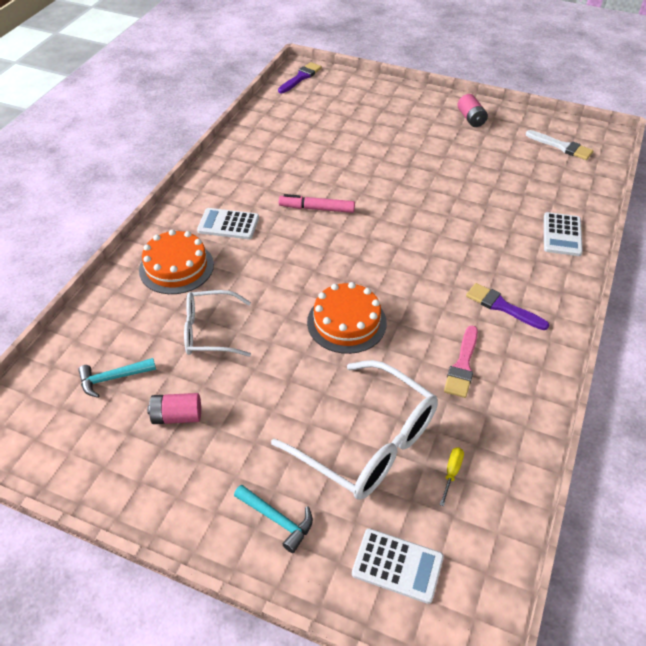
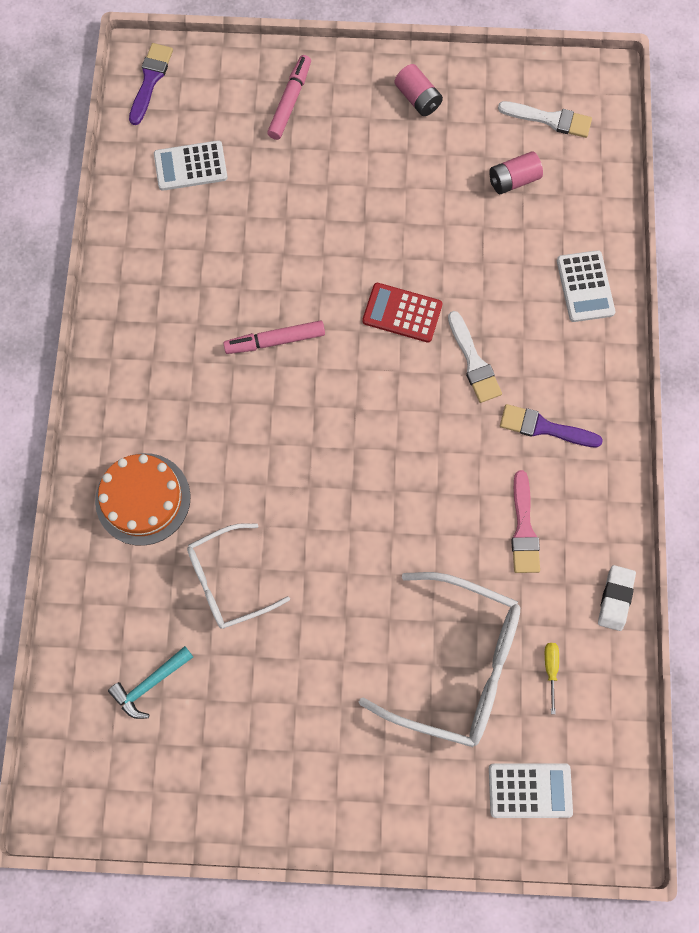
camera: 20 degrees left, 25 degrees up
pink battery [147,393,201,424] -> pink battery moved to [489,151,543,194]
white calculator [197,208,259,239] -> white calculator moved to [154,140,228,191]
turquoise hammer [234,485,313,553] -> none
orange cake [307,282,387,354] -> none
none -> pink marker [267,55,311,140]
none -> red calculator [362,283,443,343]
none -> white brush [448,311,502,403]
none -> white eraser [598,565,636,631]

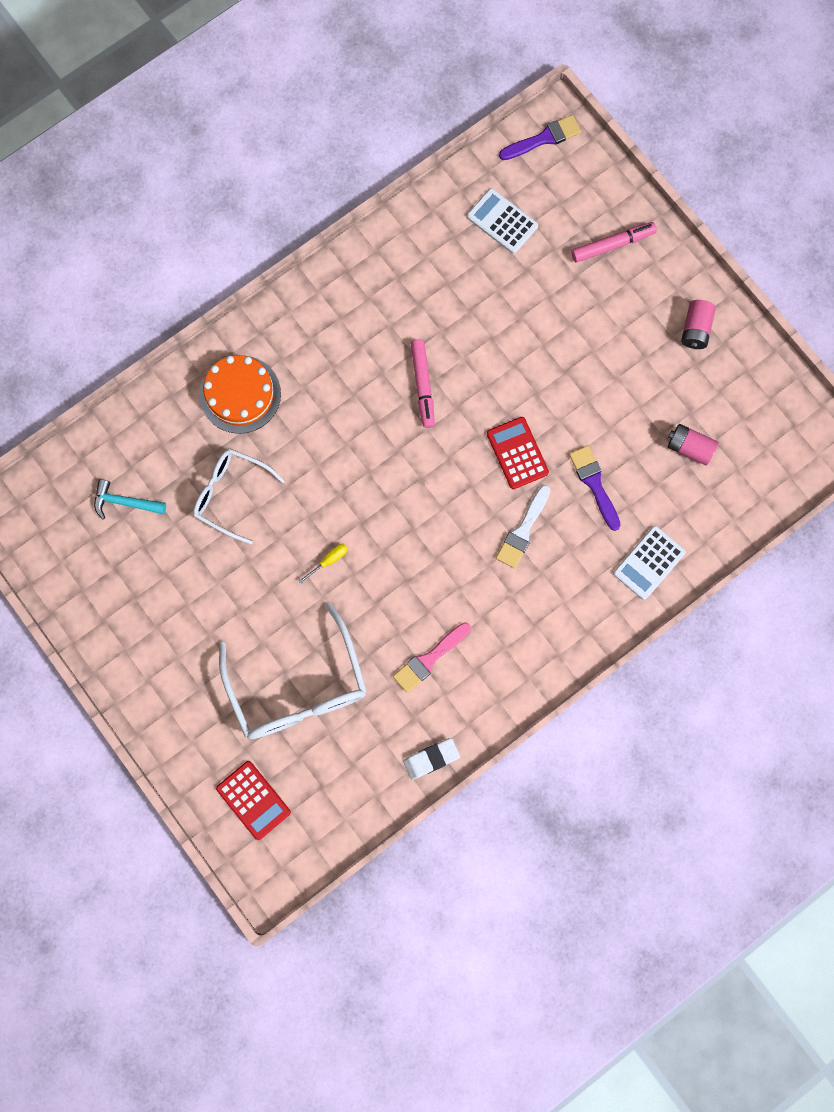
camera: 50 degrees right, 5 degrees up
pink marker [223,320,325,354] -> pink marker turned 135 degrees counterclockwise [411,339,435,428]
white calculator [489,763,573,818] -> red calculator [216,761,291,840]
white brush [498,101,592,138] -> none
purple brush [500,404,603,447] -> purple brush moved to [569,445,621,531]
yellow screwdriver [545,643,559,714] -> yellow screwdriver moved to [299,544,348,584]

